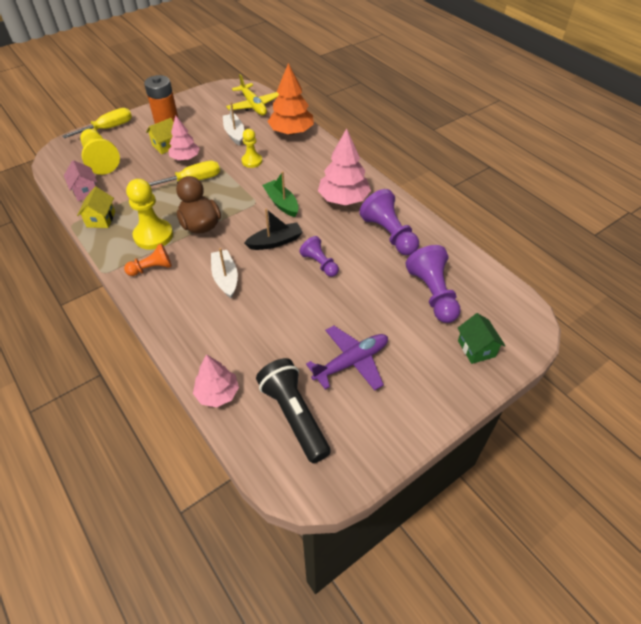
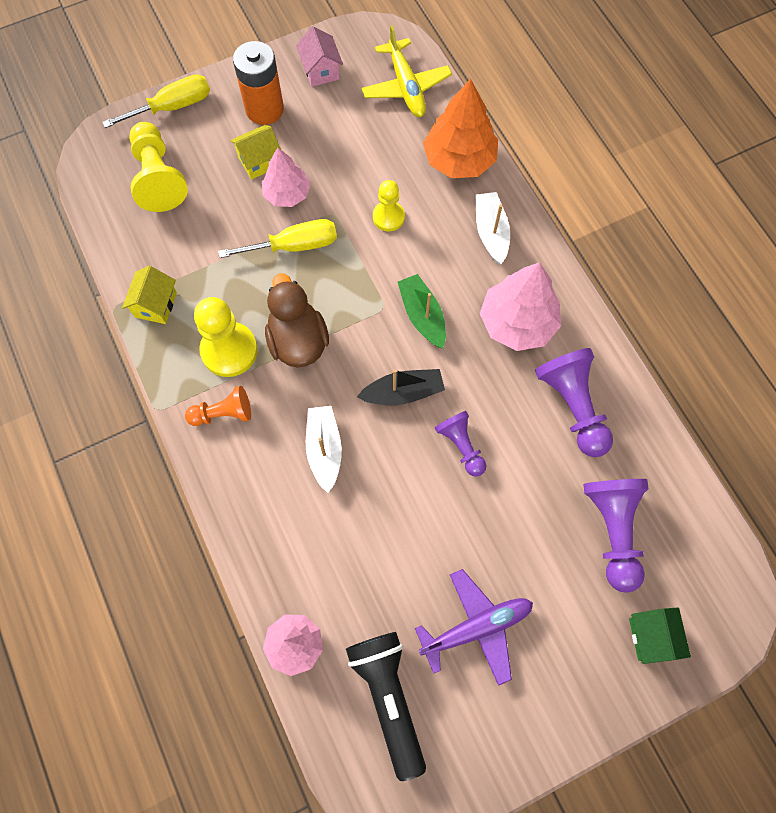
camera: 10 degrees right, 20 degrees up
pink house [64,160,97,201] -> pink house moved to [296,26,343,87]
white boat [223,102,244,146] -> white boat moved to [476,192,510,264]

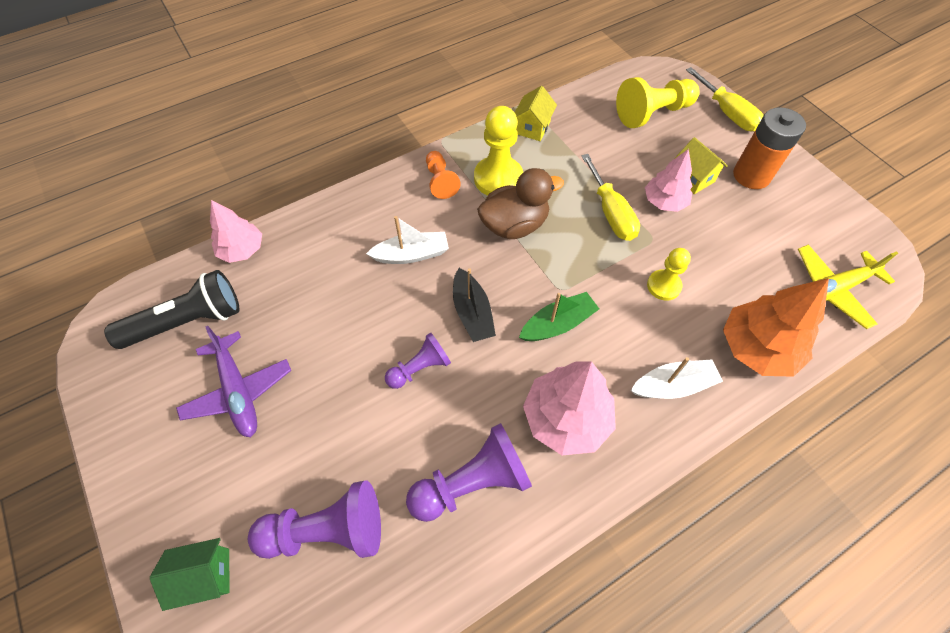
camera: 85 degrees right, 10 degrees down
yellow house [122,266,177,324] -> yellow house turned 75 degrees counterclockwise [514,86,557,141]
pink house [296,26,343,87] -> none

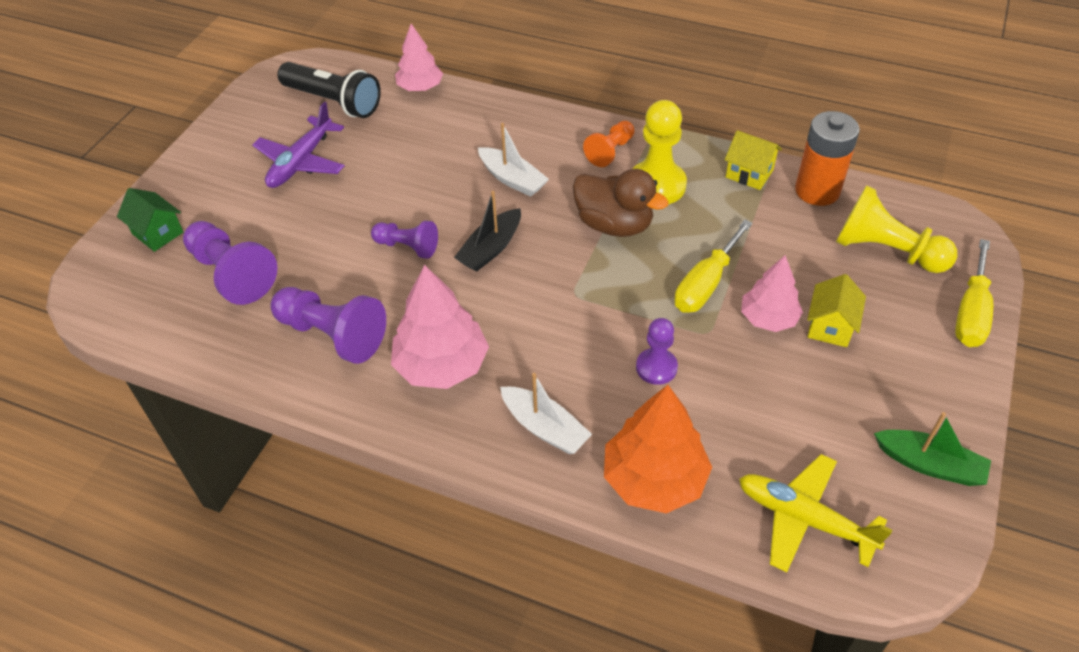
camera: 55 degrees right, 10 degrees down
yellow house [514,86,557,141] -> yellow house turned 45 degrees clockwise [725,130,782,190]
green boat [519,292,599,341] -> green boat moved to [874,412,991,486]
yellow pawn [647,248,691,301] -> purple pawn [636,318,678,385]
orange battery [733,107,806,189] -> orange battery moved to [795,111,860,206]

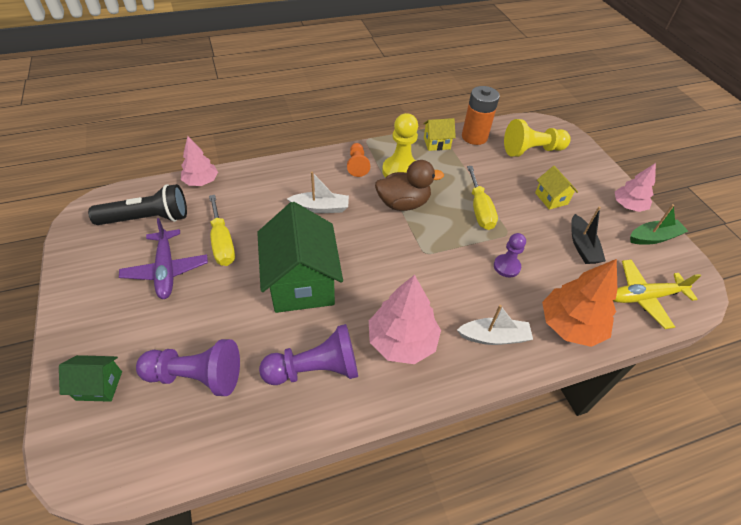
camera: 45 degrees left, 0 degrees up
purple pawn [371,221,438,259] -> green house [257,202,343,313]
black boat [454,191,521,272] -> black boat moved to [571,207,606,264]
pink tree [741,255,803,332] -> pink tree moved to [615,163,656,212]
yellow screwdriver [955,239,993,347] -> yellow screwdriver moved to [209,195,235,266]

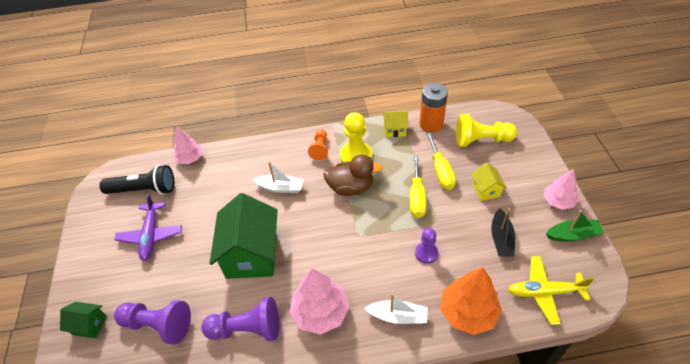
camera: 15 degrees right, 0 degrees up
yellow screwdriver [209,195,235,266] -> yellow screwdriver moved to [426,133,456,190]

